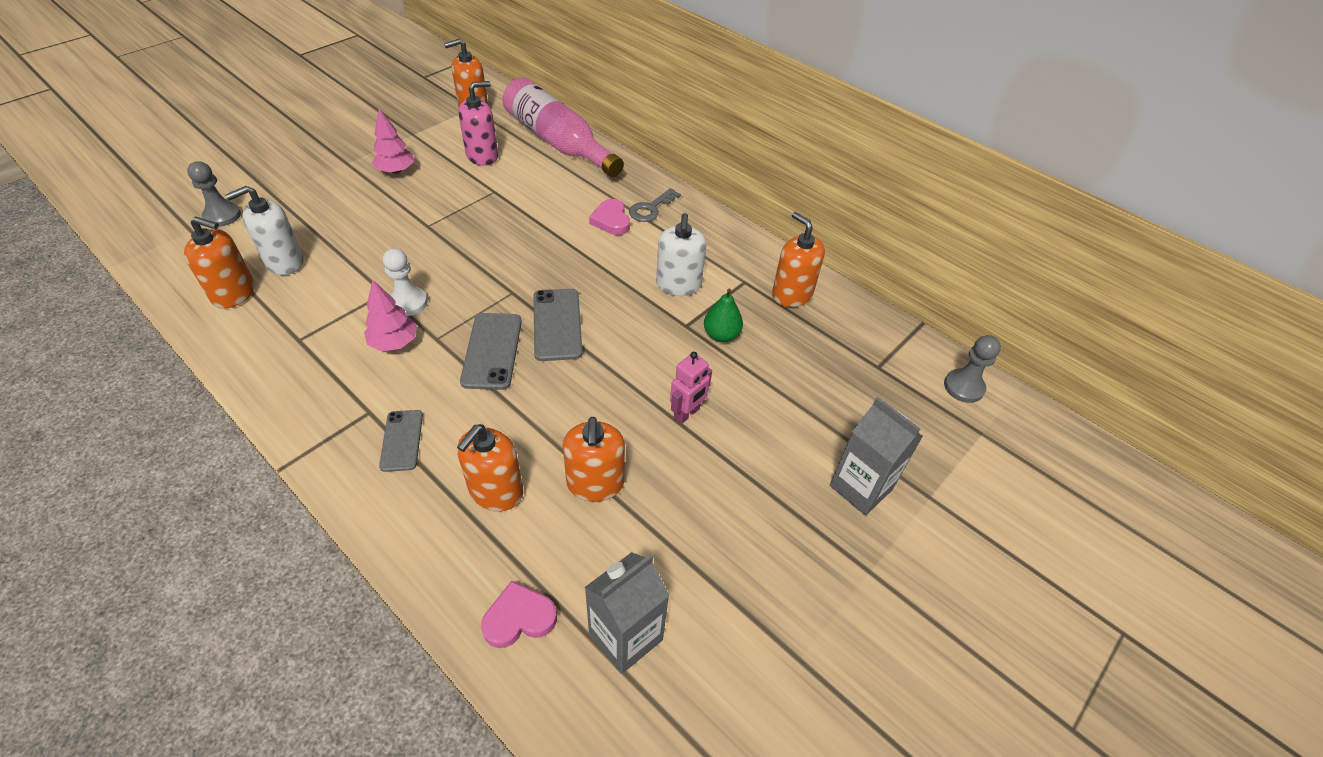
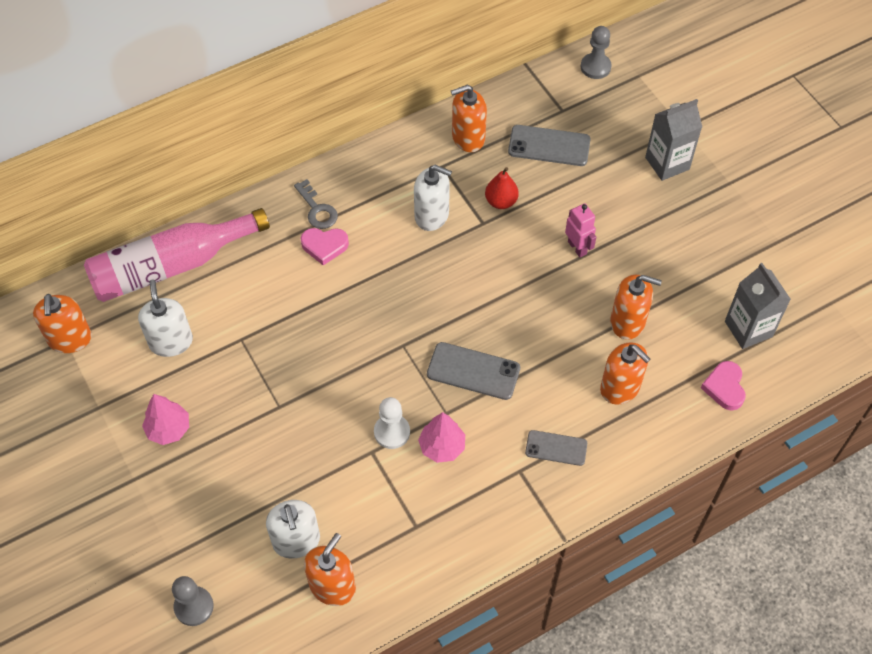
camera: 70 degrees left, 10 degrees up
pink soap dispenser [458,81,498,166] -> white soap dispenser [138,279,193,357]
grey phone [534,289,583,361] -> grey phone moved to [508,125,591,166]
green pear [704,288,743,342] -> red pear [485,167,519,209]

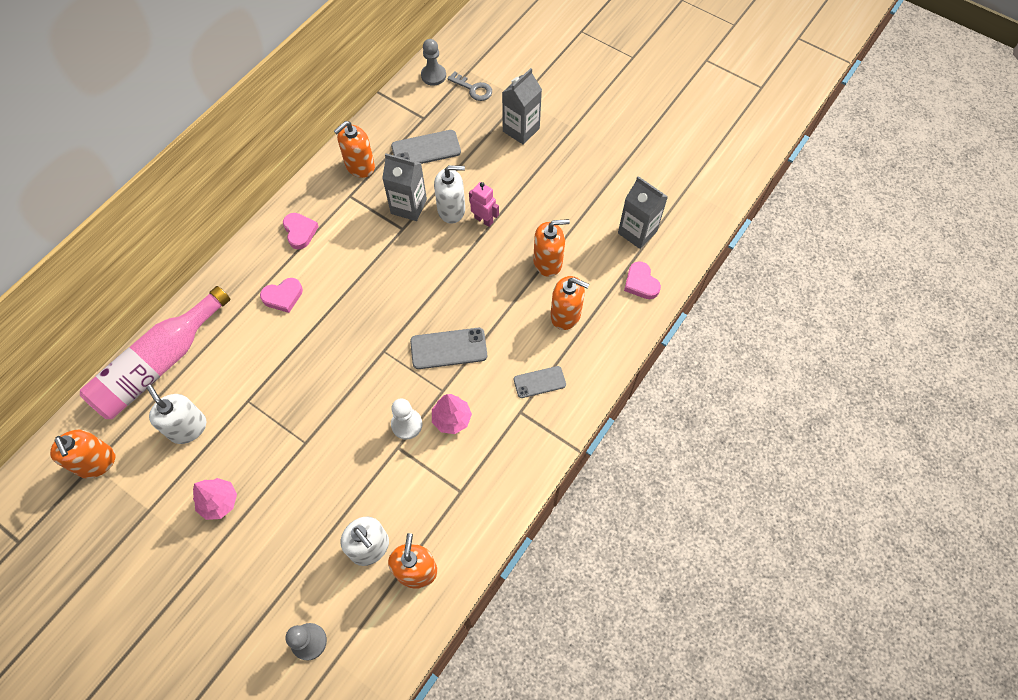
camera: 25 degrees left, 5 degrees up
grey key [294,179,338,229] -> grey key moved to [447,71,492,101]
white soap dispenser [414,165,452,231] -> white soap dispenser moved to [434,165,465,224]
red pear [485,167,519,209] -> grey carton [382,153,427,221]
none -> pink heart [283,213,319,249]

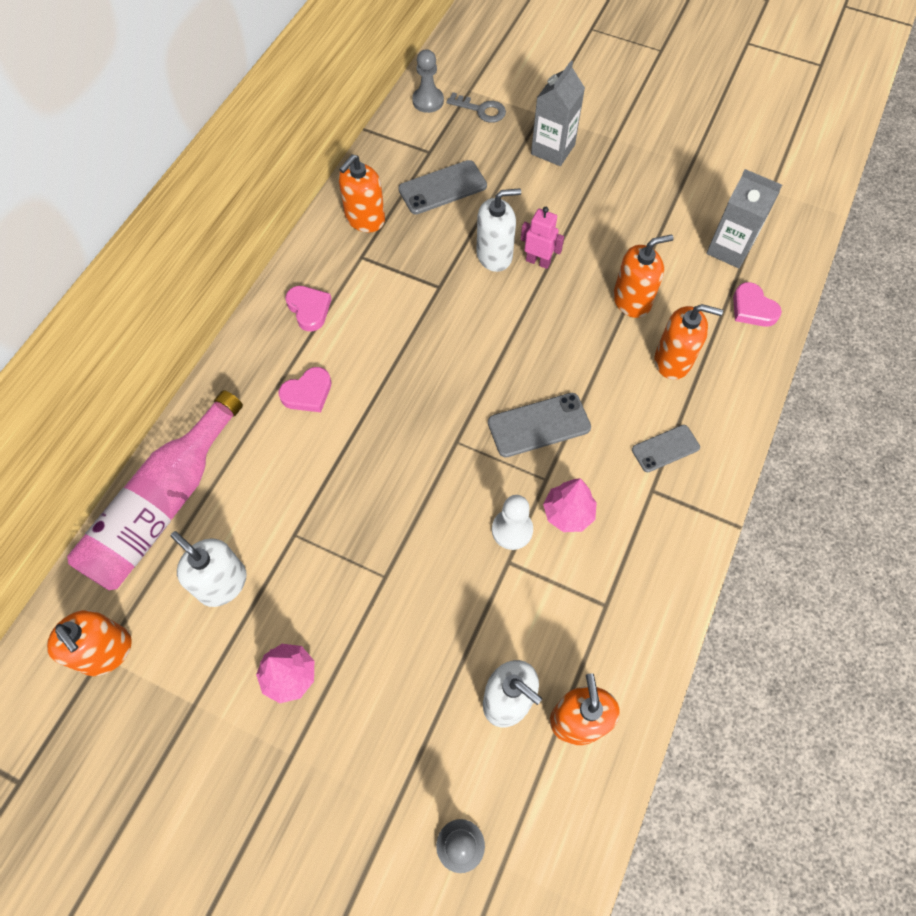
camera: 10 degrees left, 0 degrees up
grey carton [382,153,427,221] -> none

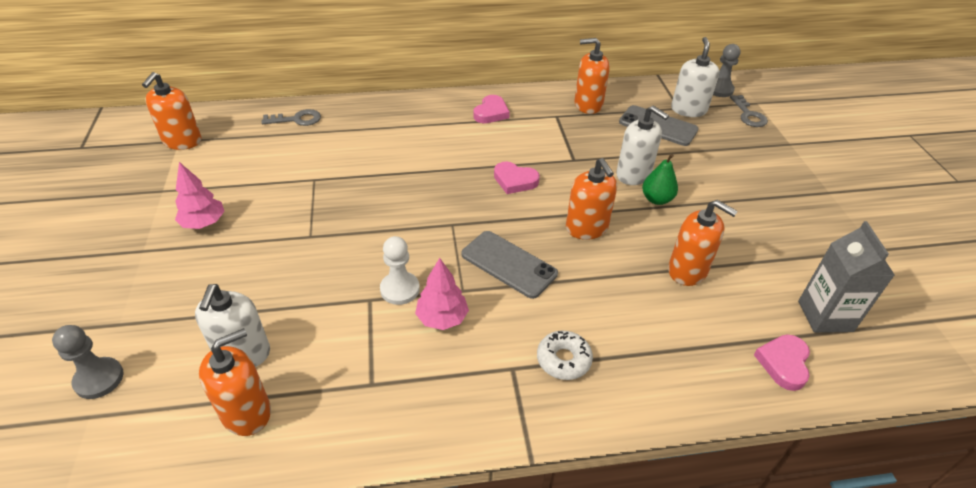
camera: 55 degrees right, 20 degrees down
pink bottle [67,390,243,590] -> grey key [261,109,321,126]
white soap dispenser [171,531,247,607] -> white soap dispenser moved to [671,37,719,117]
pink heart [278,367,331,412] -> pink heart moved to [494,162,540,194]
pink robot [521,207,564,269] -> green pear [642,154,678,205]
grey carton [531,61,585,166] -> none
grey phone [632,425,700,472] -> white donut [537,331,593,380]
orange soap dispenser [655,304,723,380] -> orange soap dispenser moved to [566,158,617,240]

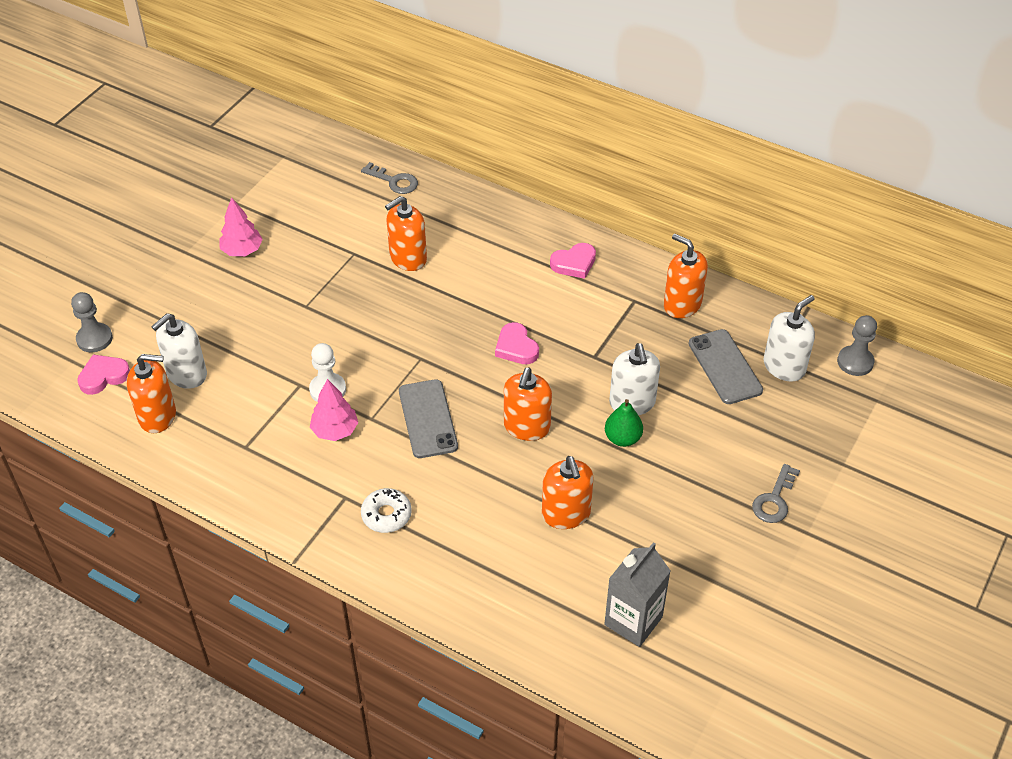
camera: 40 degrees right, 5 degrees up
orange soap dispenser [142,72,201,150] -> orange soap dispenser moved to [385,196,427,271]
grey key [730,95,768,127] -> grey key moved to [752,464,800,523]
pink heart [754,334,810,391] -> pink heart moved to [77,355,130,395]

